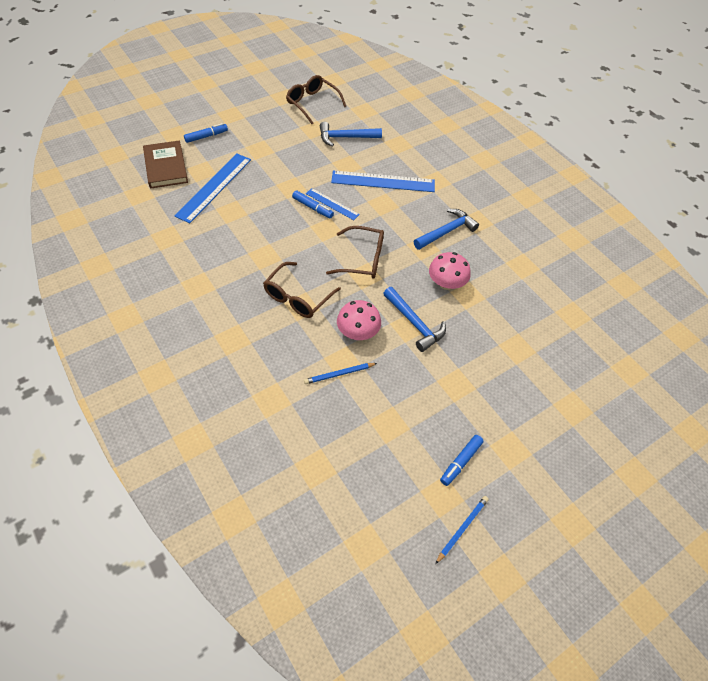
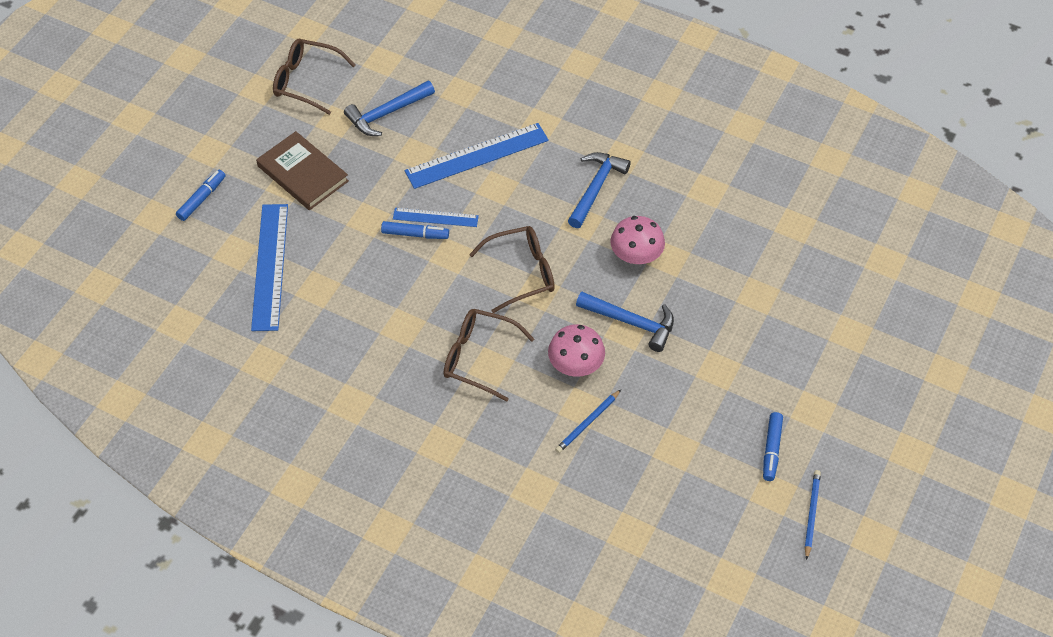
camera: 25 degrees left, 0 degrees up
brown book [143,141,188,189] -> brown book moved to [256,131,349,210]
brown glasses [263,262,341,318] -> brown glasses turned 105 degrees clockwise [444,309,534,402]

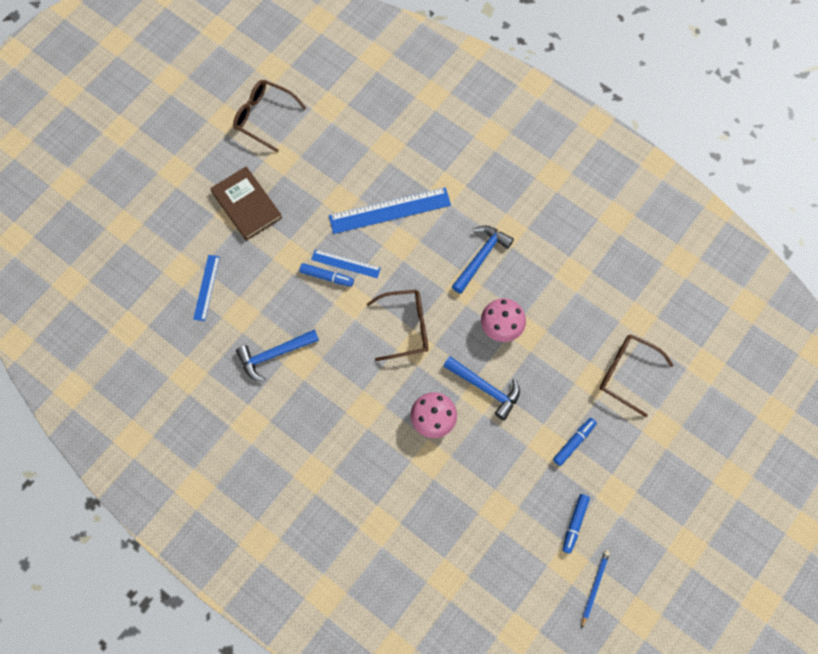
camera: 10 degrees right, 15 degrees up
blue marker [176,170,226,221] -> blue marker moved to [553,418,597,466]
blue ruler [251,204,288,331] -> blue ruler [193,255,220,321], size x0.56
blue hammer [344,81,435,136] -> blue hammer moved to [236,329,319,382]
brown glasses [444,309,534,402] -> brown glasses moved to [600,334,673,417]
blue pencil [555,390,621,453] -> none

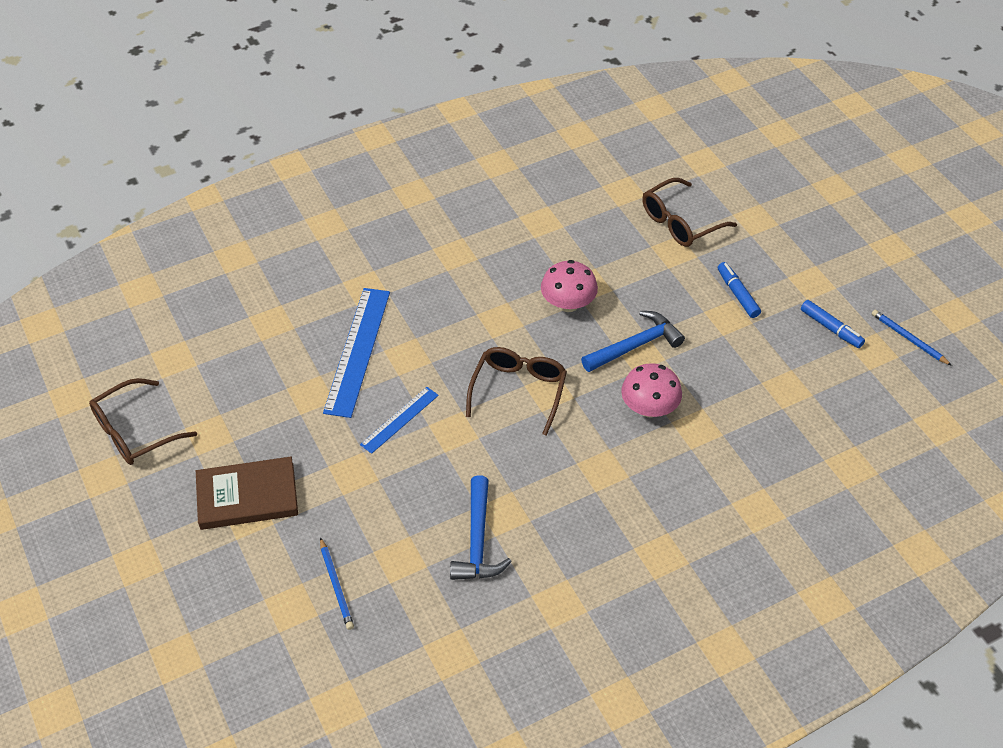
camera: 65 degrees left, 20 degrees down
blue ruler [193,255,220,321] -> blue pencil [320,537,354,630]
blue marker [299,263,354,287] -> none
blue hammer [452,225,514,294] -> none

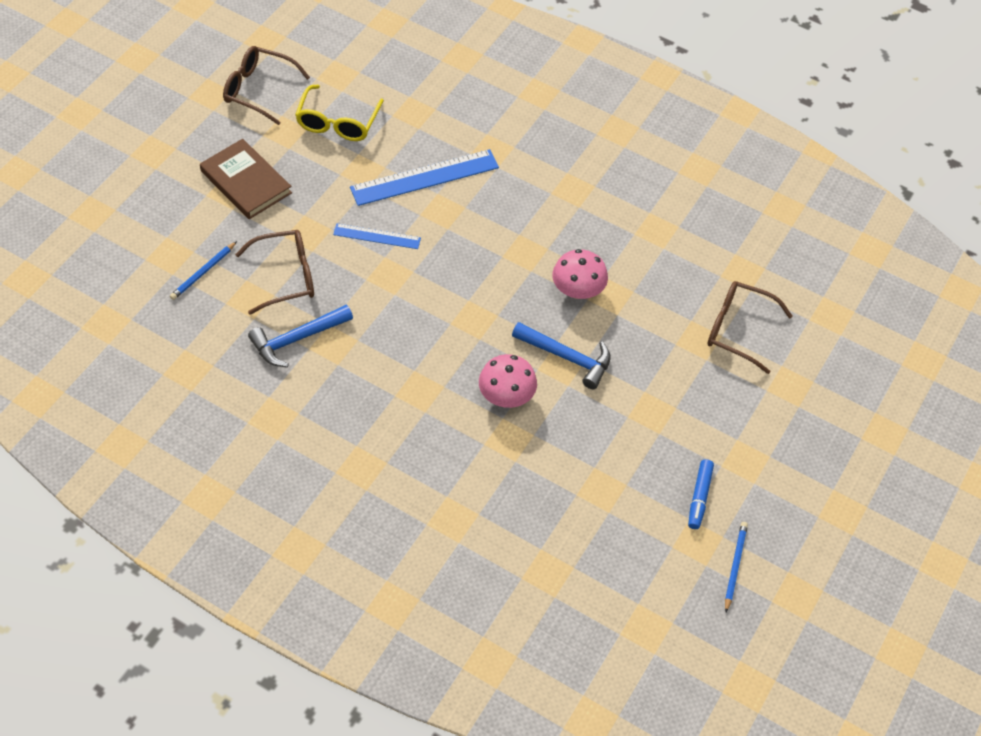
camera: 55 degrees right, 5 degrees up
brown glasses [466,347,567,436] -> brown glasses moved to [235,230,314,314]
blue marker [718,262,761,318] -> none
none -> yellow glasses [295,85,384,141]

